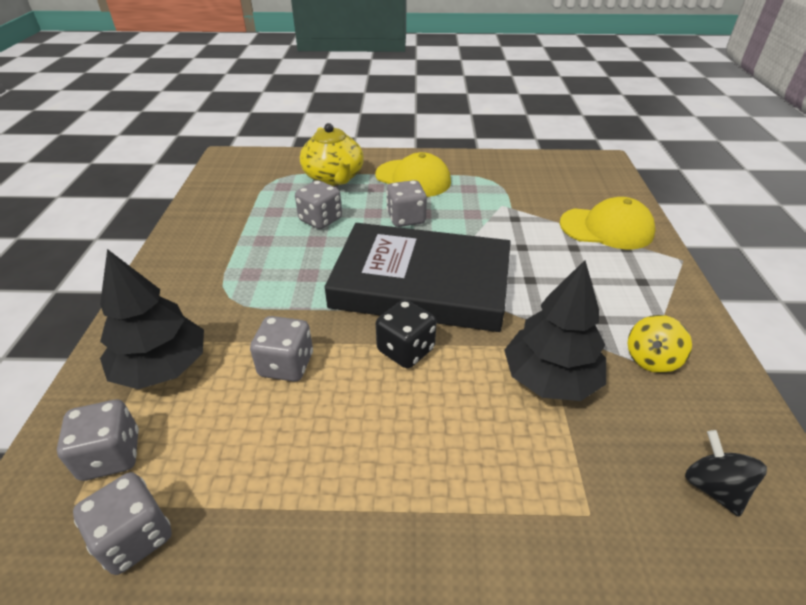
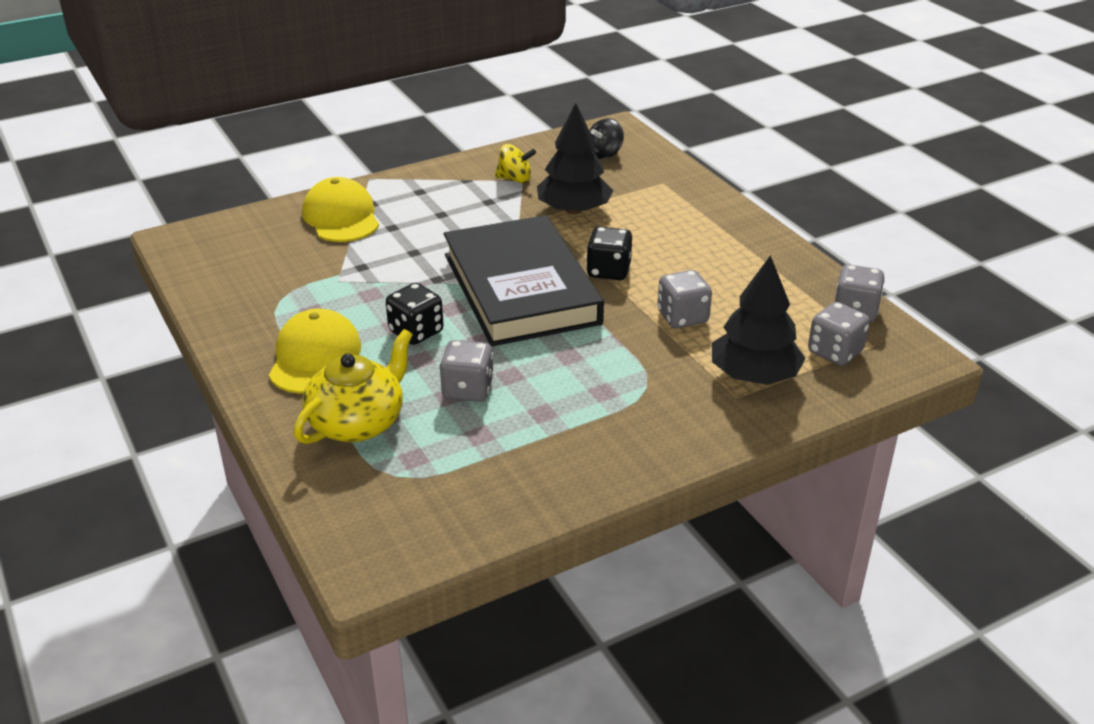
camera: 120 degrees left, 5 degrees down
grey dice [386,180,427,227] -> black dice [386,283,444,345]

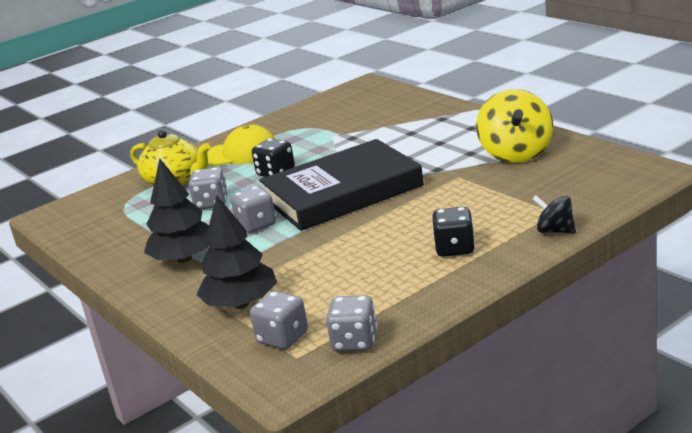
camera: 85 degrees right, 10 degrees down
yellow cap [302,177,379,242] -> none
yellow spinning top [495,144,536,183] -> yellow spinning top [476,89,553,163], size x1.91
black tree [537,103,613,214] -> black tree moved to [144,158,209,263]
black dice [586,227,632,280] -> black dice moved to [432,207,475,257]
black spinning top [589,118,624,159] -> black spinning top moved to [532,195,576,233]
grey dice [657,270,712,328] -> grey dice moved to [231,186,276,233]

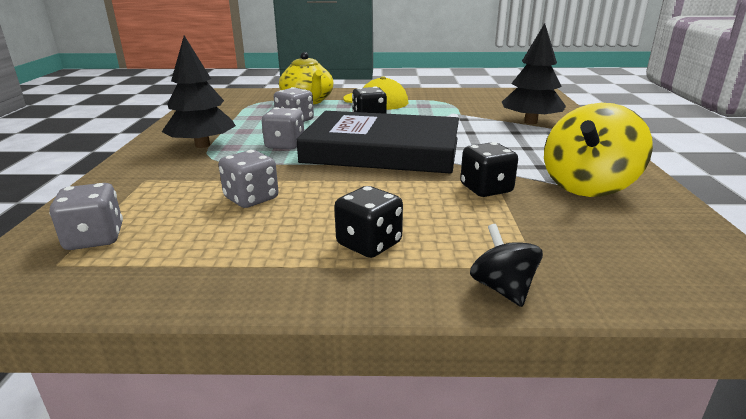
camera: 35 degrees right, 0 degrees up
black tree [196,196,277,309] -> black tree moved to [502,23,566,124]
grey dice [326,295,377,352] -> grey dice moved to [219,150,278,208]
none -> black dice [460,142,518,197]

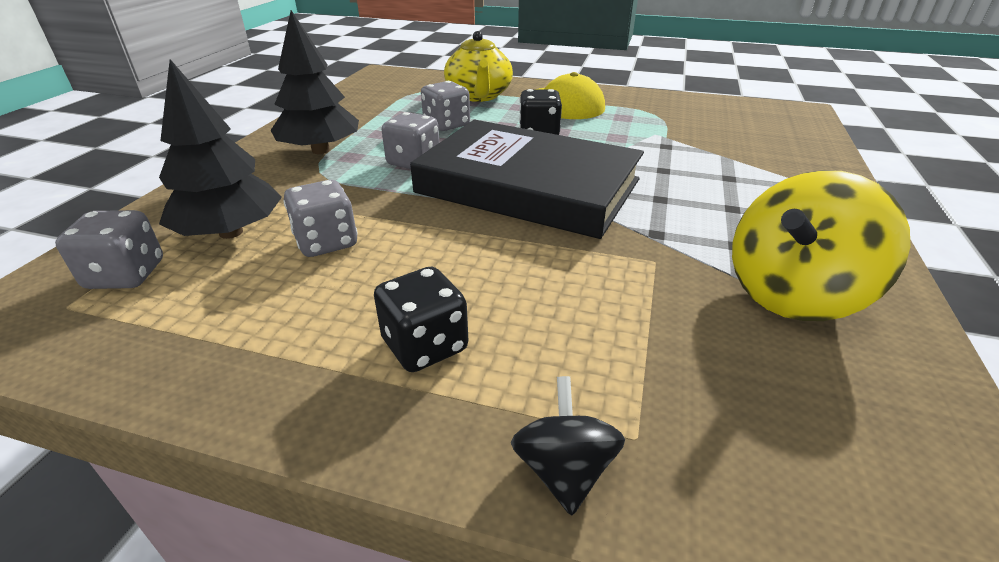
camera: 15 degrees right, 10 degrees up
black dice [460,142,518,197] -> none
black tree [502,23,566,124] -> black tree moved to [159,59,282,239]

